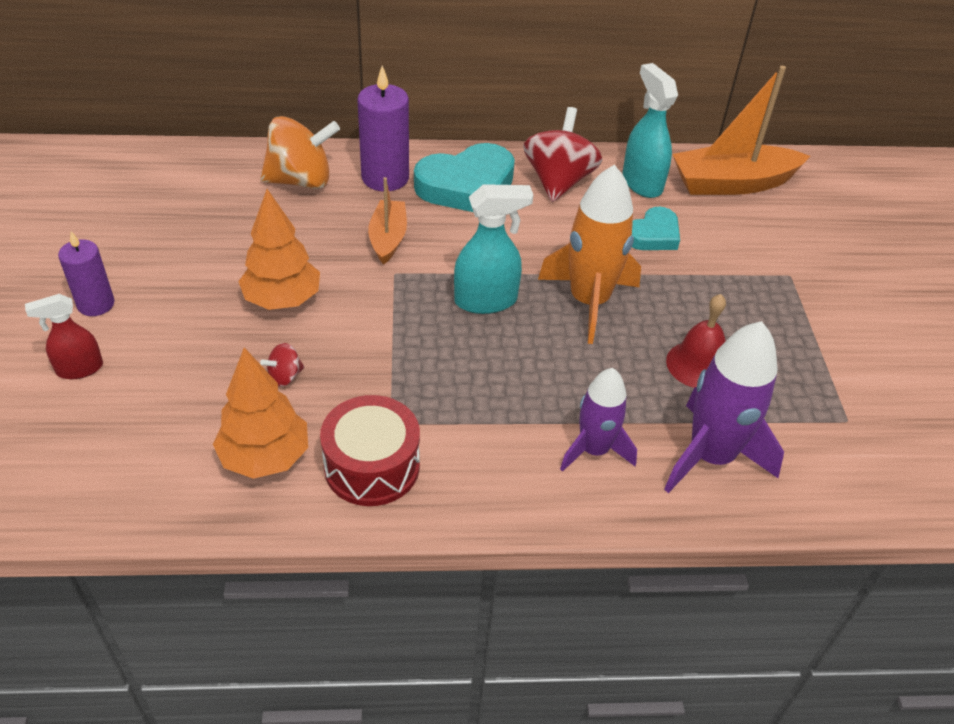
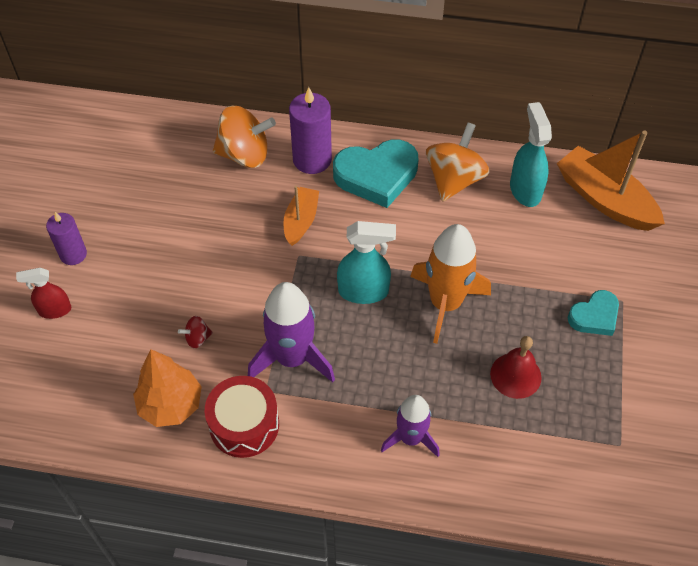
camera: 15 degrees right, 10 degrees up
orange tree [238,189,320,310] -> none
red spinning top [523,107,602,202] -> orange spinning top [426,123,489,202]
turquoise heart [632,207,680,250] -> turquoise heart moved to [568,290,619,336]
purple rocket [664,321,784,493] -> purple rocket moved to [248,282,335,382]
orange boat [672,66,810,195] -> orange boat turned 45 degrees clockwise [557,130,665,231]

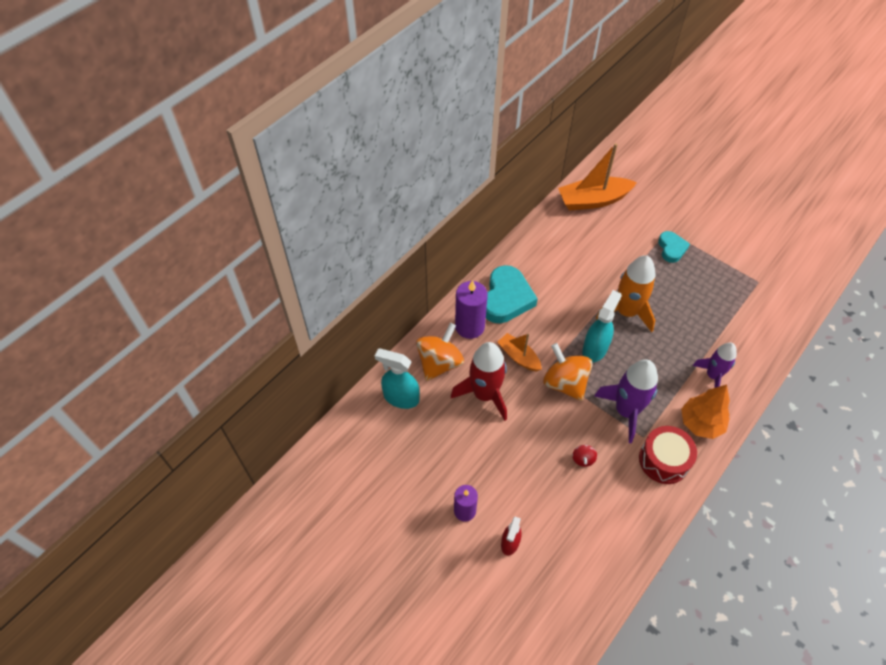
camera: 60 degrees left, 0 degrees up
orange tree [133,349,202,427] -> orange tree moved to [681,385,730,439]
orange spinning top [426,123,489,202] -> orange spinning top moved to [543,343,593,401]
red bell [490,336,542,399] -> none
turquoise spray bottle [510,102,552,207] -> turquoise spray bottle moved to [375,349,420,409]
none -> red rocket [451,342,507,421]

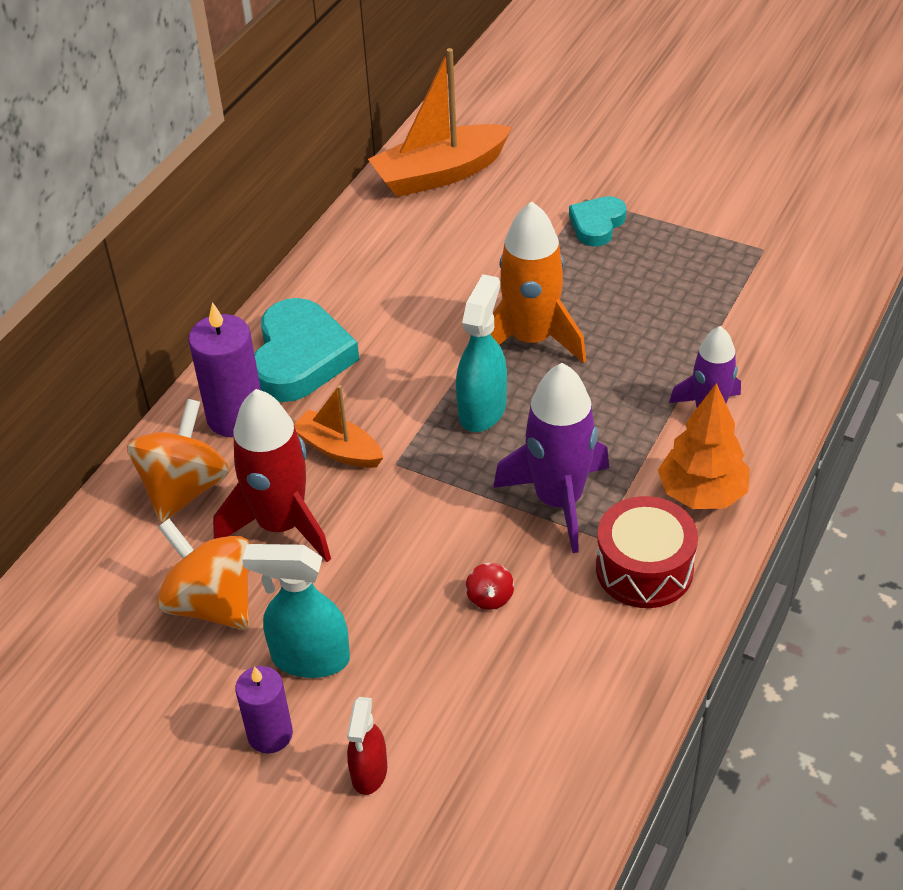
camera: 10 degrees left, 10 degrees down
turquoise spray bottle [375,349,420,409] -> turquoise spray bottle moved to [242,544,350,678]
orange spinning top [543,343,593,401] -> orange spinning top moved to [157,519,249,630]
turquoise heart [658,231,690,263] -> turquoise heart turned 135 degrees counterclockwise [569,196,626,247]

